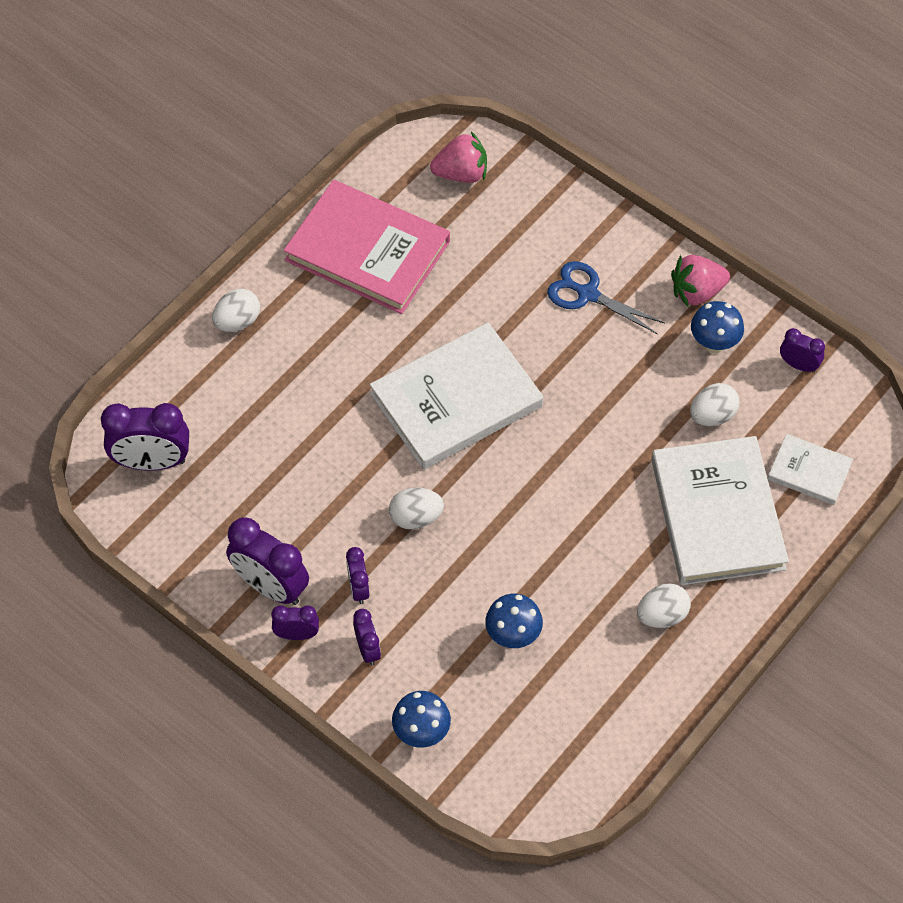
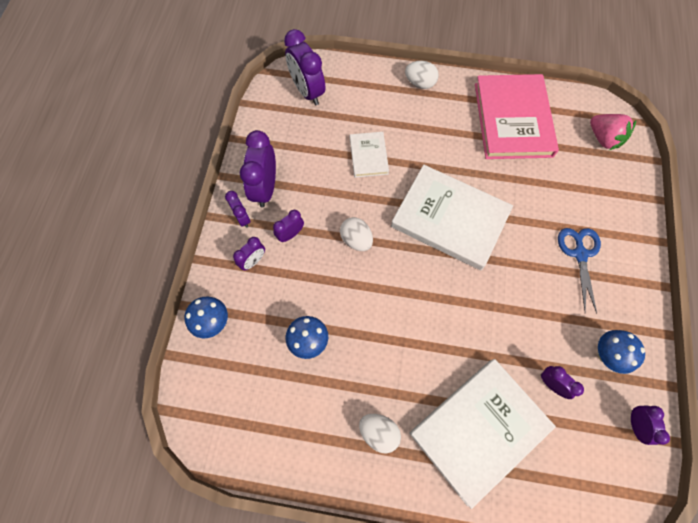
camera: 60 degrees right, 10 degrees up
pink strawberry [671,255,730,308] -> none
white egg [690,383,739,426] -> purple clock [541,366,584,399]
white book [767,434,853,505] -> white book moved to [350,132,389,178]

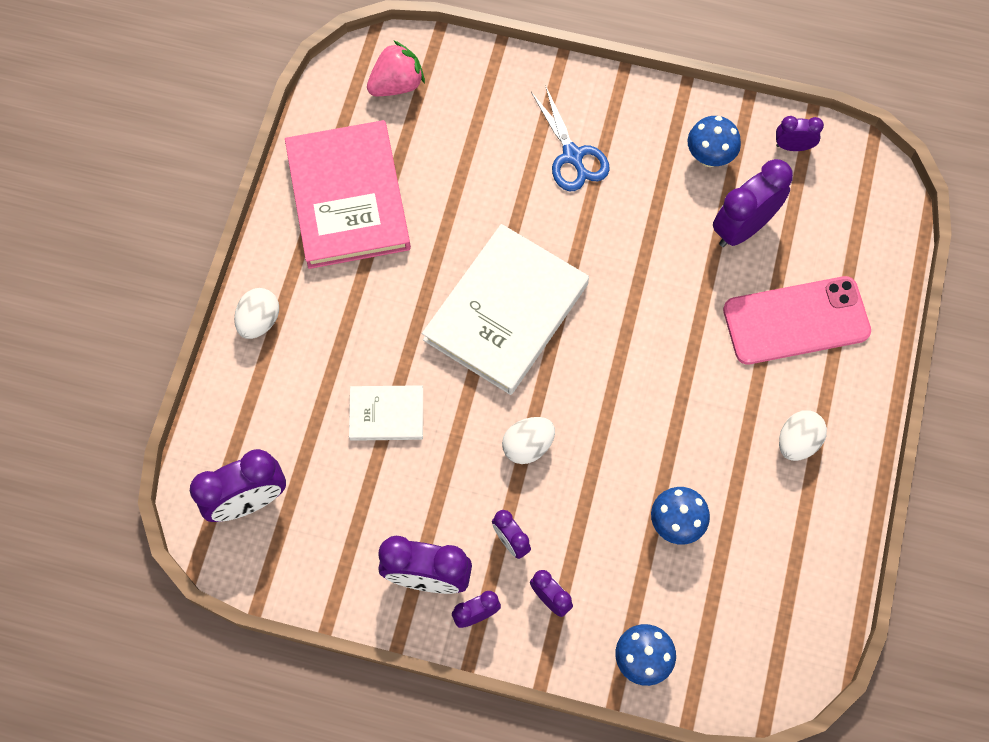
camera: 85 degrees left, 0 degrees up
white book [409,359,556,509] -> pink phone [723,276,871,364]
pink book [475,74,559,159] -> pink book turned 75 degrees clockwise [285,120,411,269]
purple clock [541,366,584,399] -> purple clock [713,159,793,247], size x1.86
blue scissors [558,228,601,314] -> blue scissors turned 120 degrees counterclockwise [531,85,609,191]

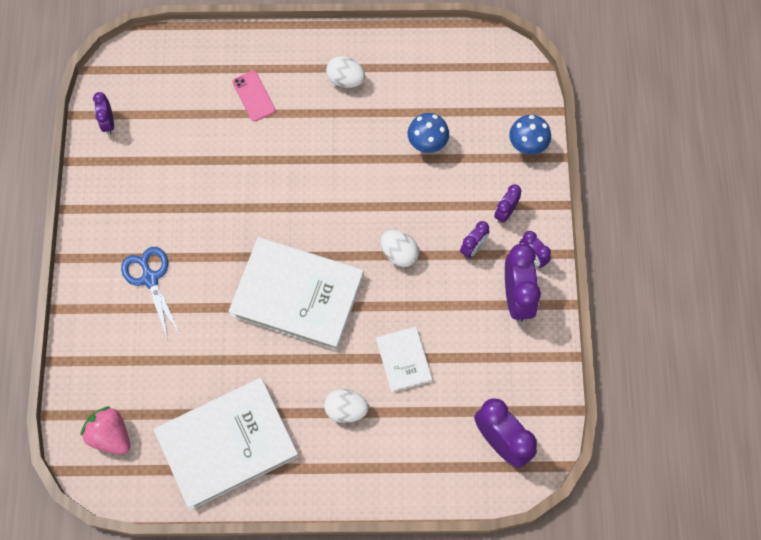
camera: 105 degrees left, 0 degrees up
white egg [234,288,279,339] -> white egg moved to [324,389,369,423]
pink book [285,120,411,269] -> white book [154,378,299,510]
blue scissors [531,85,609,191] -> blue scissors turned 75 degrees counterclockwise [121,247,180,340]
blue mushroom [688,116,741,167] -> none
purple clock [713,159,793,247] -> none
pink phone [723,276,871,364] -> pink phone [232,71,276,121], size x0.51

